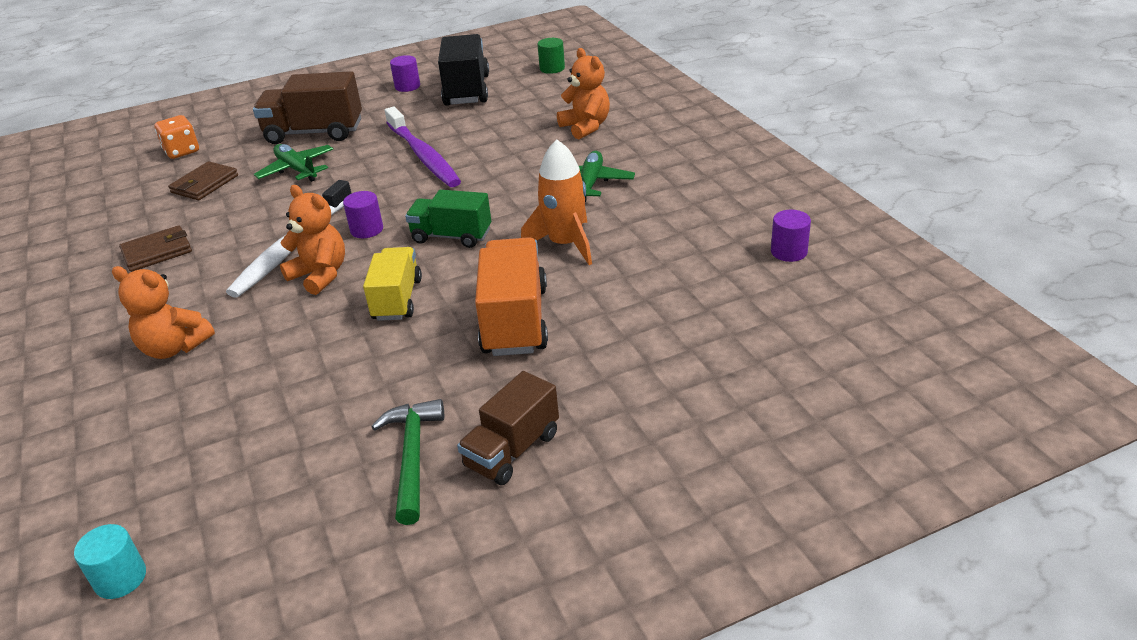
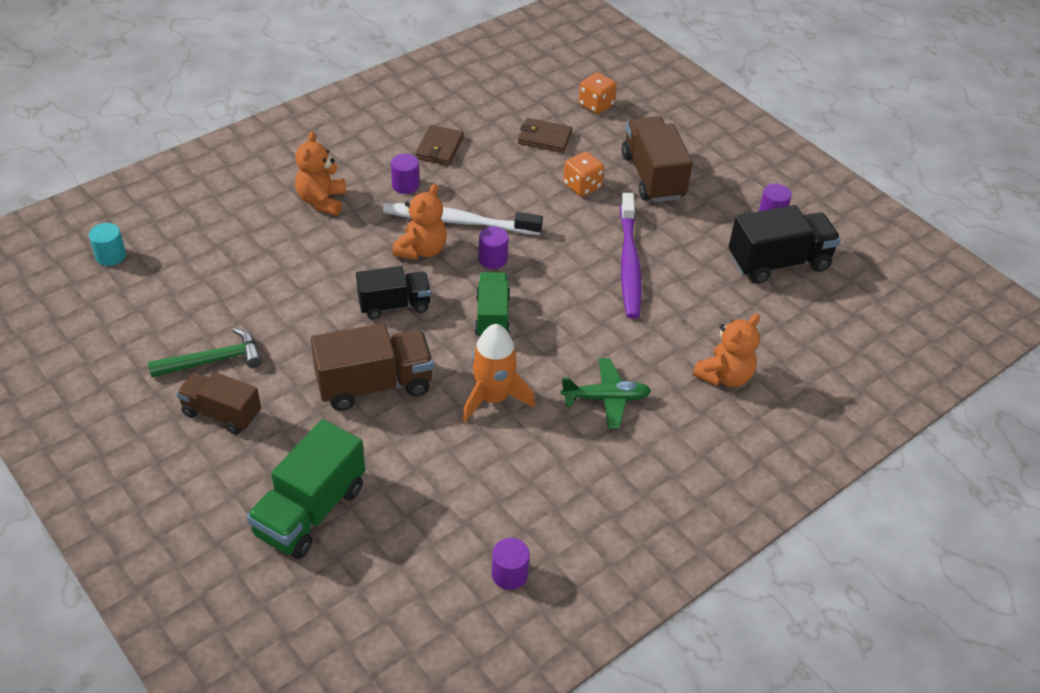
camera: 70 degrees right, 10 degrees up
brown wallet [119,225,192,272] -> brown wallet turned 60 degrees clockwise [415,125,464,166]
green plane [254,144,333,182] -> orange dice [563,152,604,196]
yellow truck [363,247,422,321] -> black truck [356,266,431,319]
purple toothbrush [385,107,461,187] -> purple toothbrush turned 45 degrees counterclockwise [620,193,642,319]
orange truck [475,237,548,356] -> brown truck [311,323,434,411]
green cylinder [537,38,565,74] -> none
none -> green truck [247,419,365,559]
none -> purple cylinder [391,154,419,194]

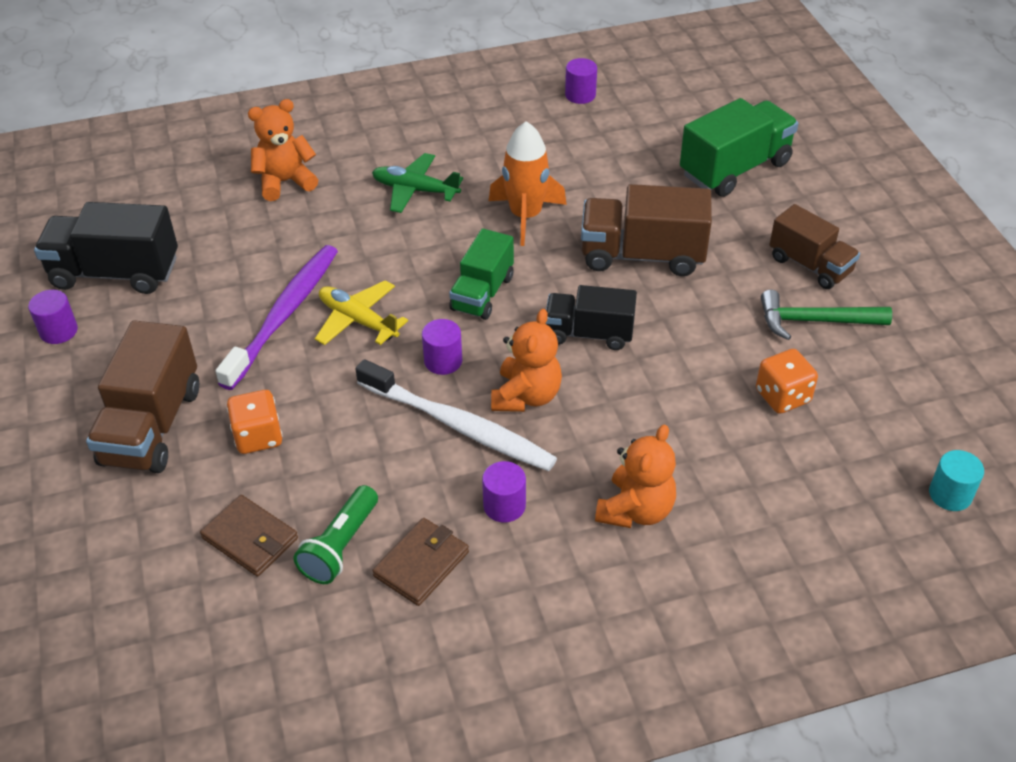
camera: 155 degrees left, 0 degrees up
orange teddy bear [392,184,447,260] -> orange teddy bear turned 150 degrees clockwise [491,309,562,412]
orange dice [579,72,617,114] -> orange dice moved to [756,349,818,414]
none -> green flashlight [293,485,378,584]
none -> yellow plane [315,280,408,345]

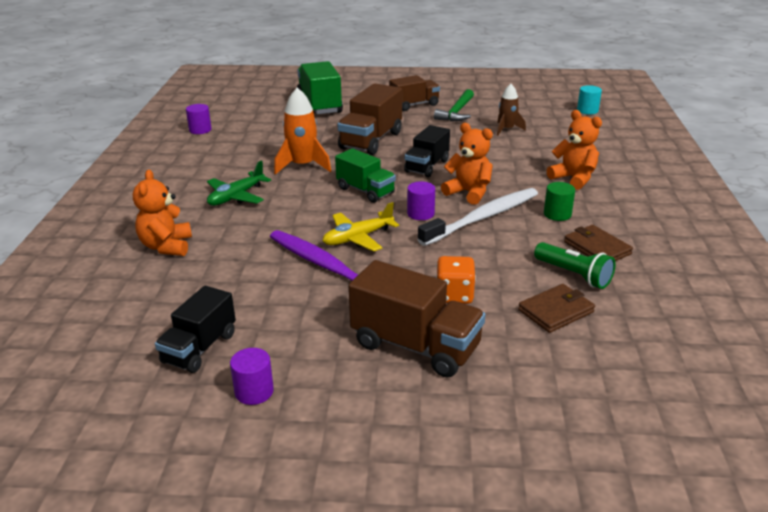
camera: 70 degrees left, 15 degrees down
black truck [34,202,178,294] -> black truck [155,286,236,373], size x0.66
purple cylinder [482,461,526,523] -> green cylinder [544,182,575,221]
orange dice [756,349,818,414] -> brown rocket [497,84,526,136]

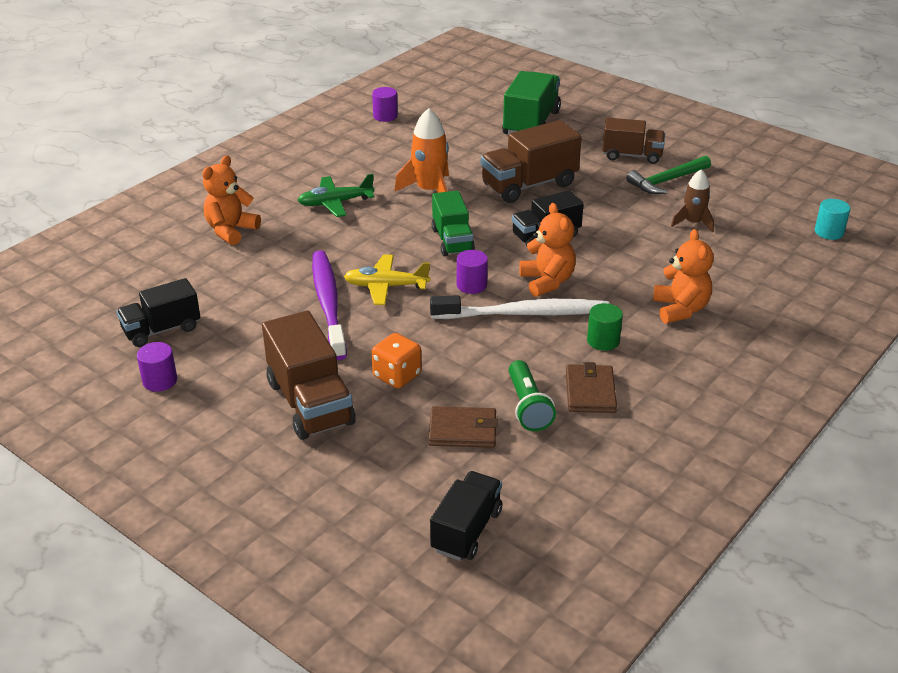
camera: 35 degrees right, 5 degrees up
none -> black truck [430,471,502,561]

